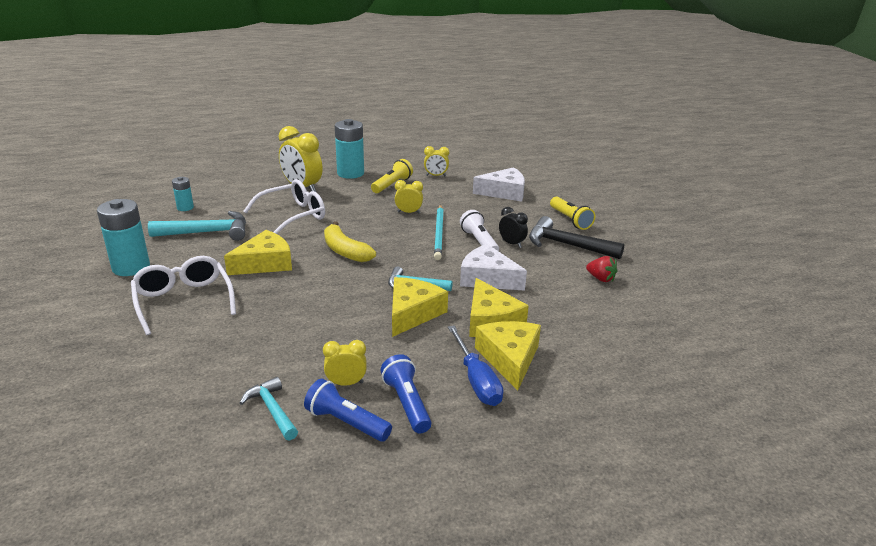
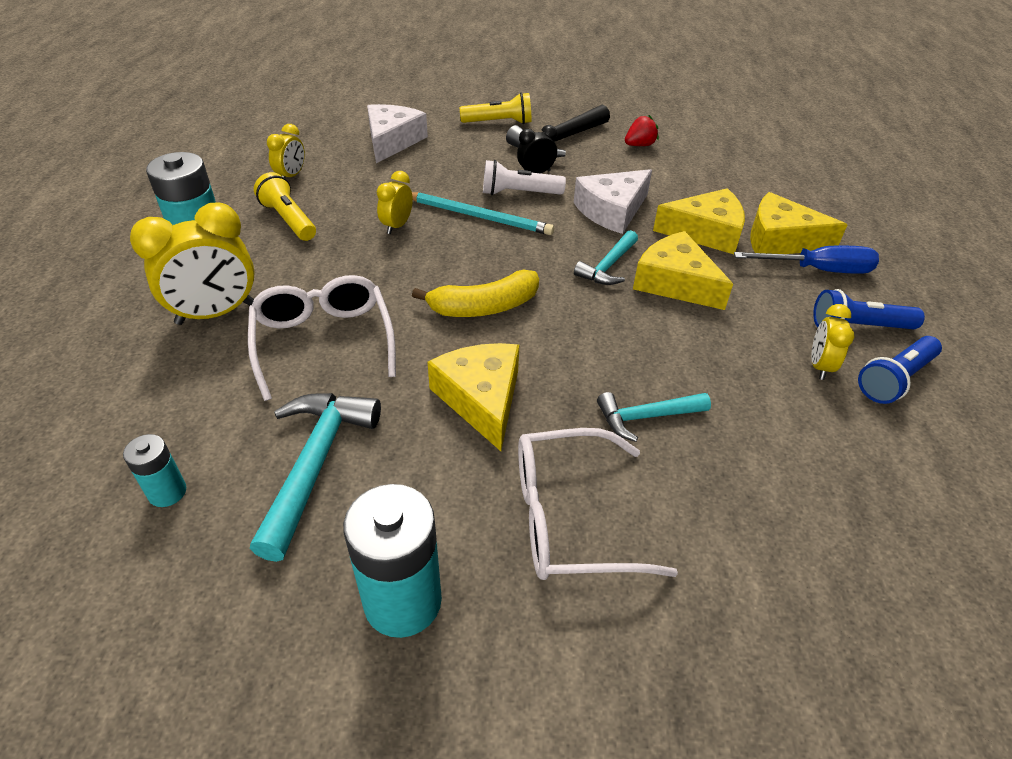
camera: 70 degrees left, 15 degrees up
turquoise hammer [240,377,298,441] -> turquoise hammer moved to [597,392,711,442]

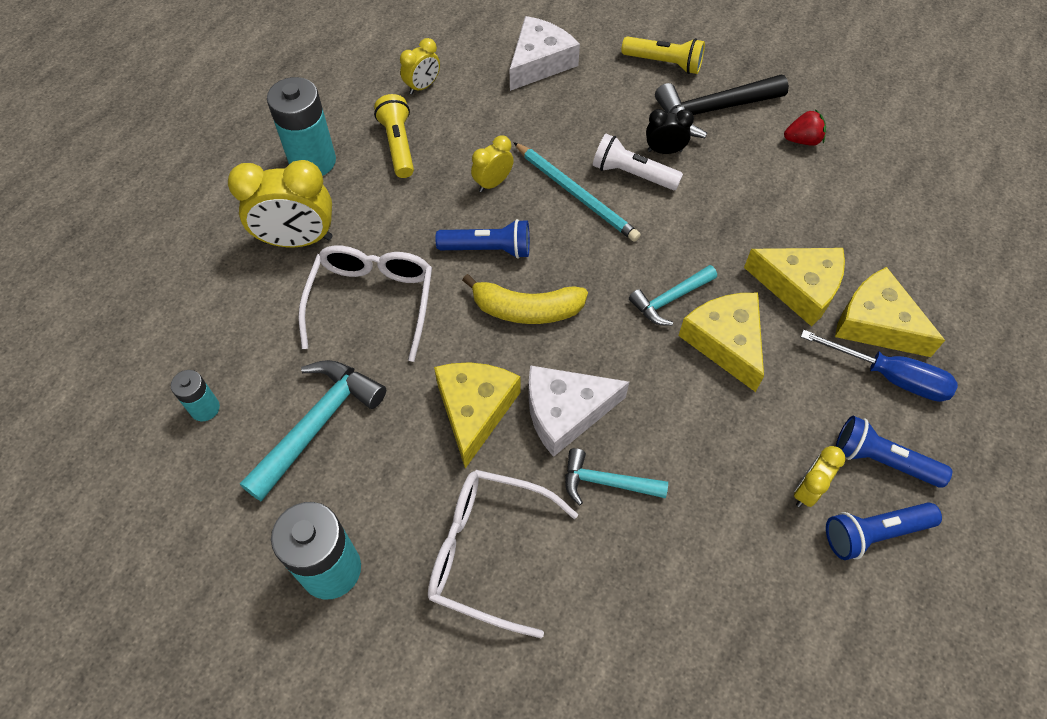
camera: 25 degrees right, 15 degrees up
white cheese [573,169,652,234] -> white cheese moved to [528,365,629,457]
none -> blue flashlight [435,219,530,259]

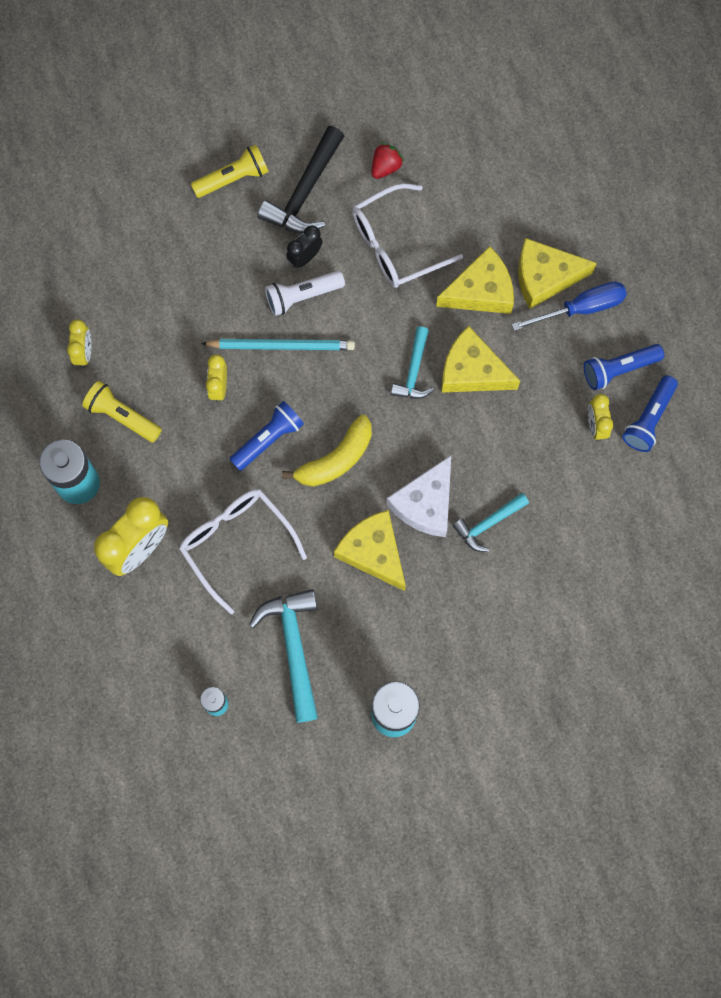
camera: 45 degrees left, 15 degrees up
white glasses [428,470,578,638] -> white glasses moved to [352,183,463,288]
white cheese [510,16,580,91] -> none

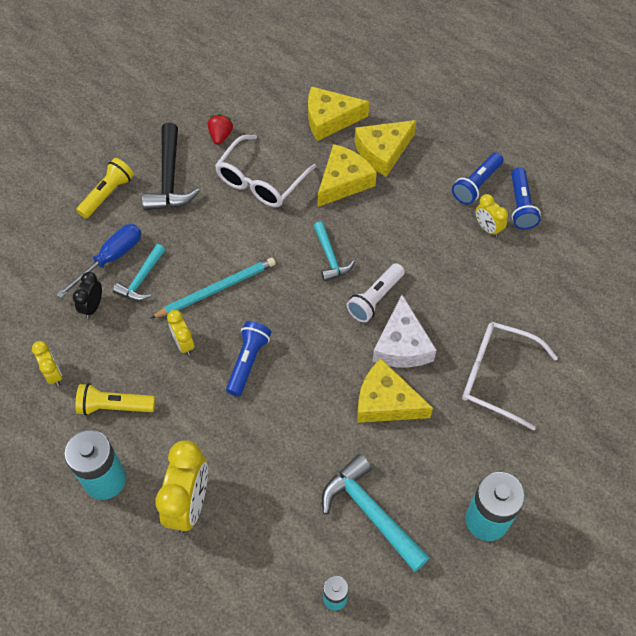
camera: 30 degrees left, 15 degrees down
white glasses [179,489,307,614] -> white glasses moved to [462,322,558,431]
white flashlight [265,271,345,316] -> white flashlight moved to [346,263,405,323]
yellow banana [282,415,372,487] -> none
black clock [286,225,323,268] -> black clock moved to [73,272,102,319]
yellow cheese [442,326,520,393] -> yellow cheese moved to [308,86,369,141]
turquoise hammer [453,493,529,552] -> turquoise hammer moved to [113,244,165,301]
blue screwdriver [512,282,627,331] -> blue screwdriver moved to [56,224,141,298]

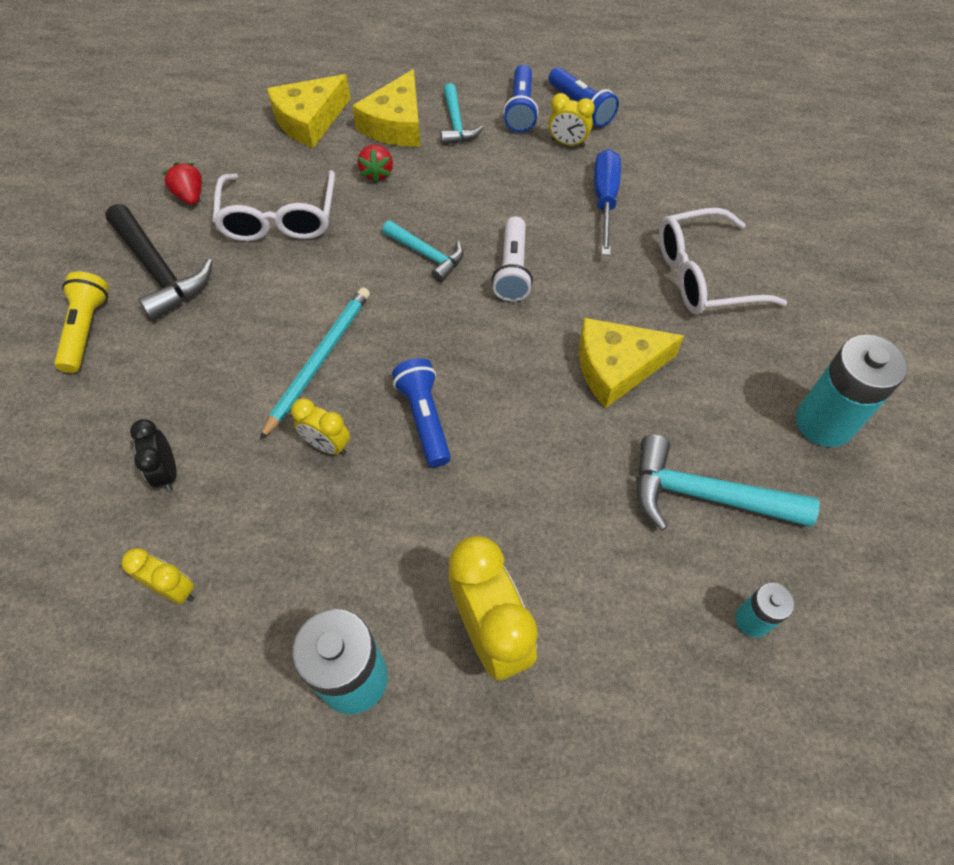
camera: 35 degrees left, 0 degrees up
blue screwdriver [56,224,141,298] -> blue screwdriver moved to [594,149,621,256]
yellow flashlight [75,383,155,415] -> none
turquoise hammer [113,244,165,301] -> turquoise hammer moved to [441,83,483,145]
yellow cheese [318,144,377,207] -> red strawberry [357,144,393,184]
white cheese [373,295,437,367] -> none

